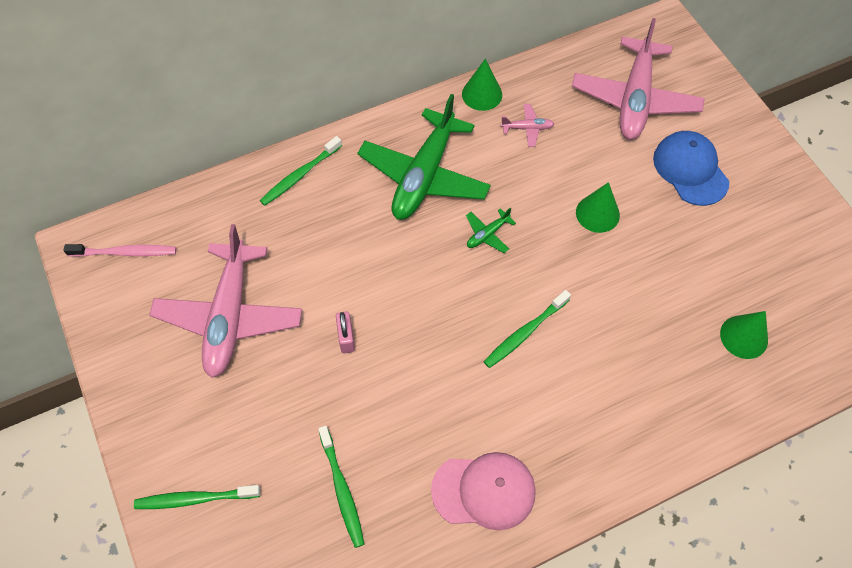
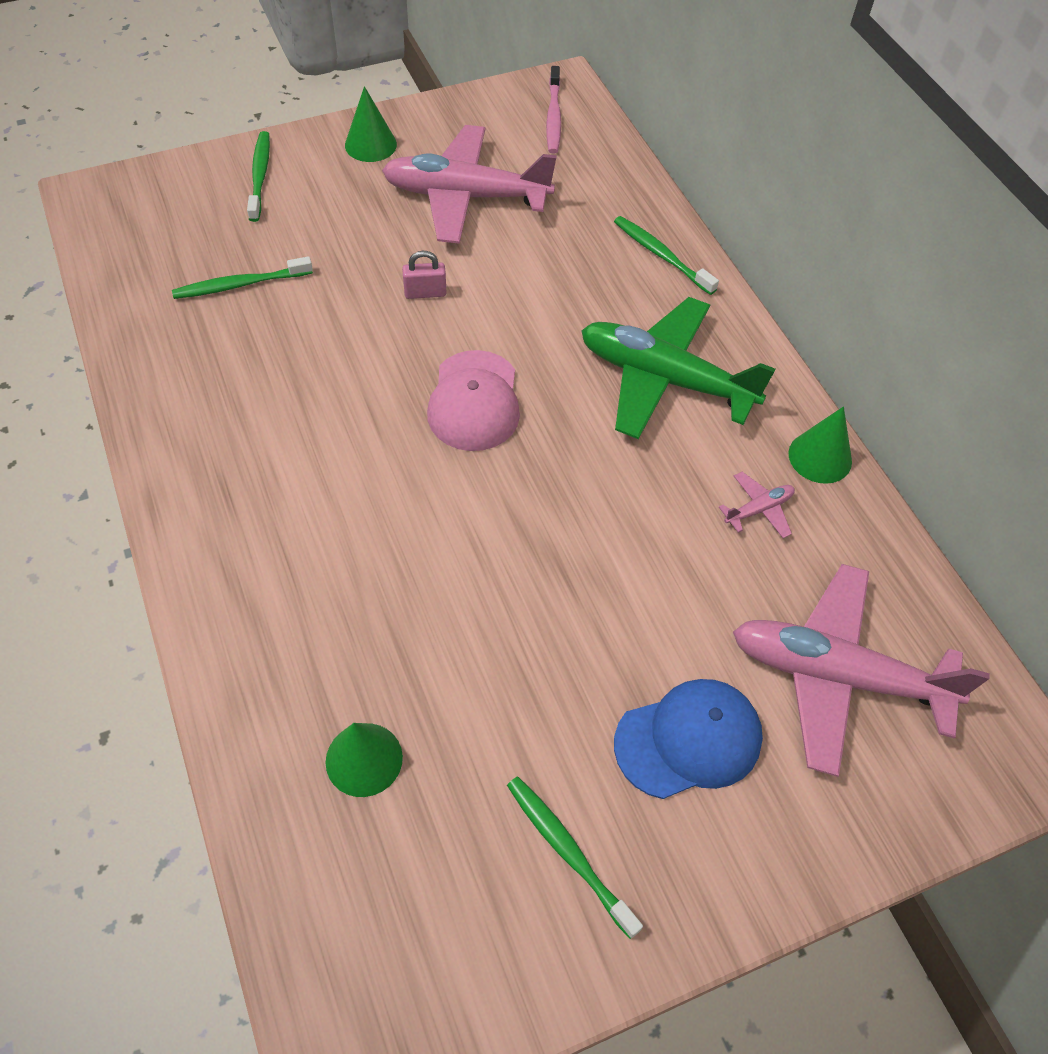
camera: 90 degrees right, 5 degrees down
pink cap [431,452,536,530] -> pink cap moved to [427,350,520,451]
green plane [466,207,516,253] -> none
green toothbrush [484,290,571,368] -> green toothbrush moved to [507,777,643,939]
pink plane [501,104,554,147] -> pink plane turned 120 degrees counterclockwise [719,472,795,538]
green cone [576,182,620,233] -> green cone moved to [345,86,397,162]

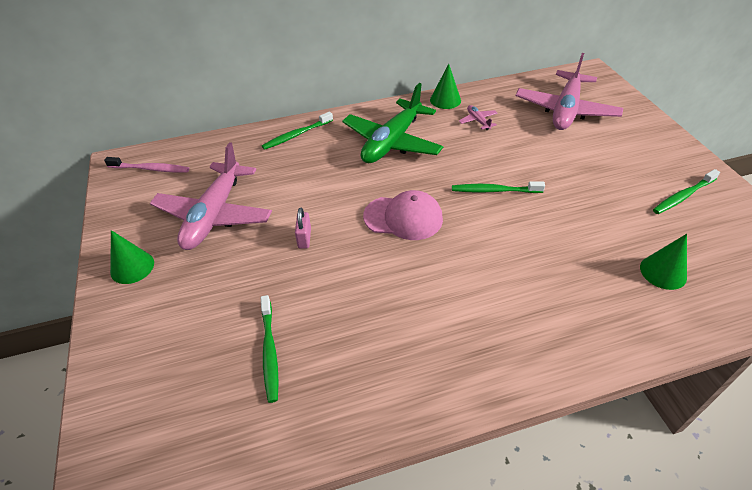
camera: 80 degrees left, 10 degrees down
green toothbrush [247,131,270,222] -> green toothbrush moved to [452,181,545,193]
blue cap [614,679,763,799] -> none

